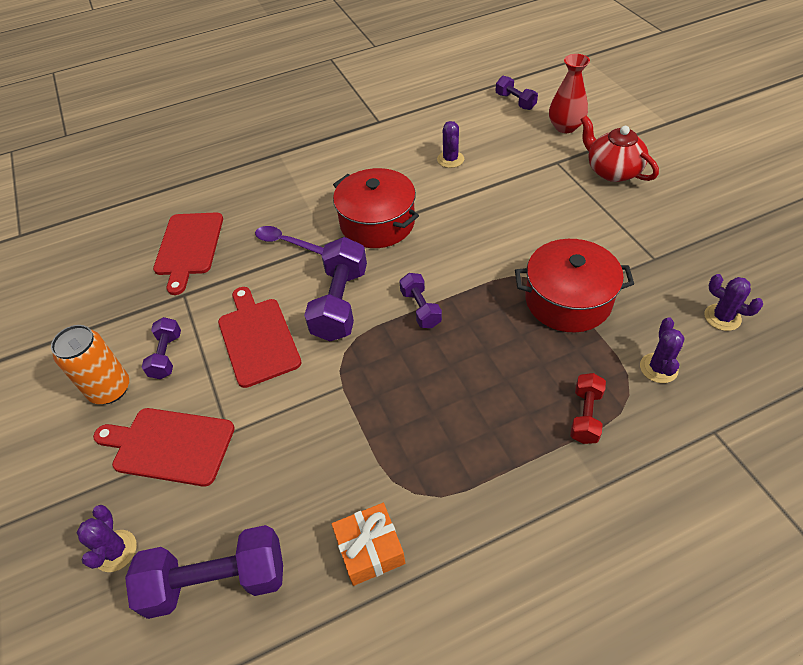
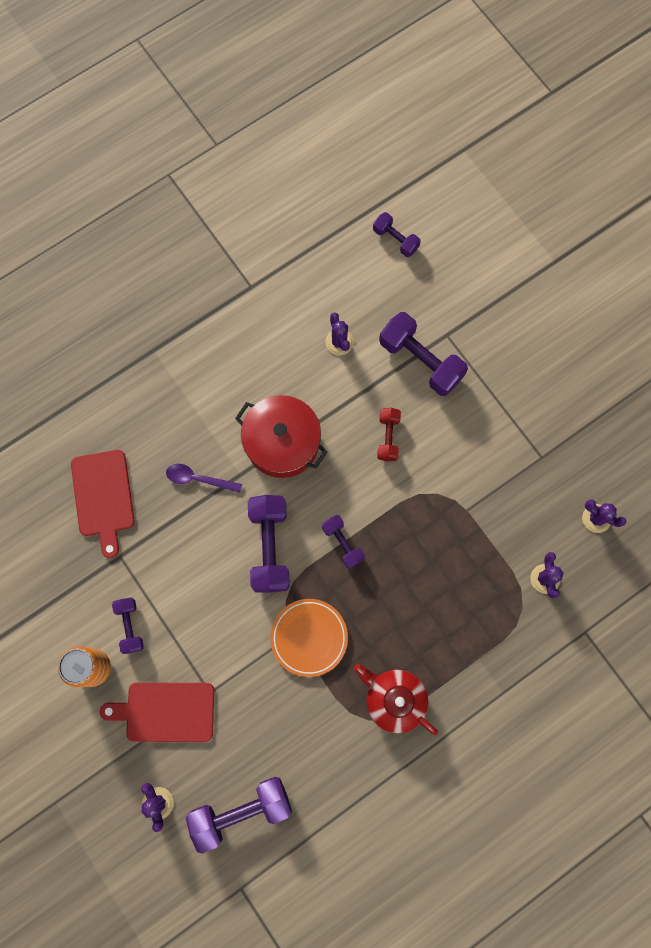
camera: 15 degrees left, 25 degrees up
red cutting board [218,287,302,388] -> none
orange gift [332,503,405,586] -> none
red pot [515,239,634,332] -> none
red vase [549,54,590,133] -> none
red dumbbell [570,373,606,444] -> red dumbbell moved to [377,408,401,461]
red teapot [580,115,659,182] -> red teapot moved to [354,664,438,735]
none -> orange plate [271,599,348,677]
none -> purple dumbbell [379,312,468,396]

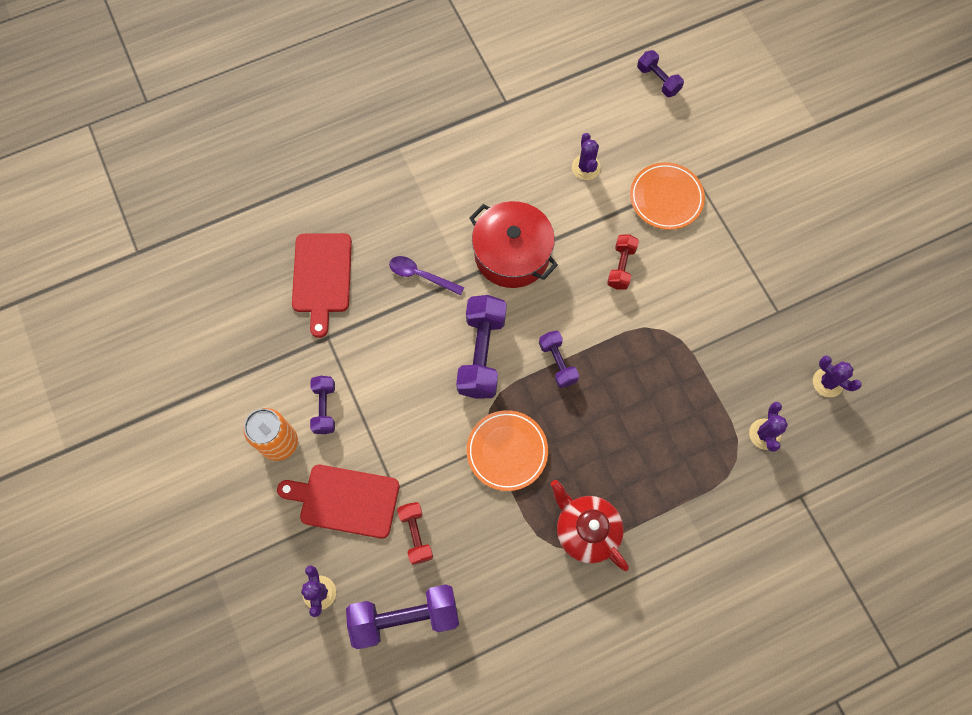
camera: 10 degrees right, 5 degrees down
purple dumbbell [379,312,468,396] -> orange plate [630,162,705,230]
none -> red dumbbell [397,502,433,565]

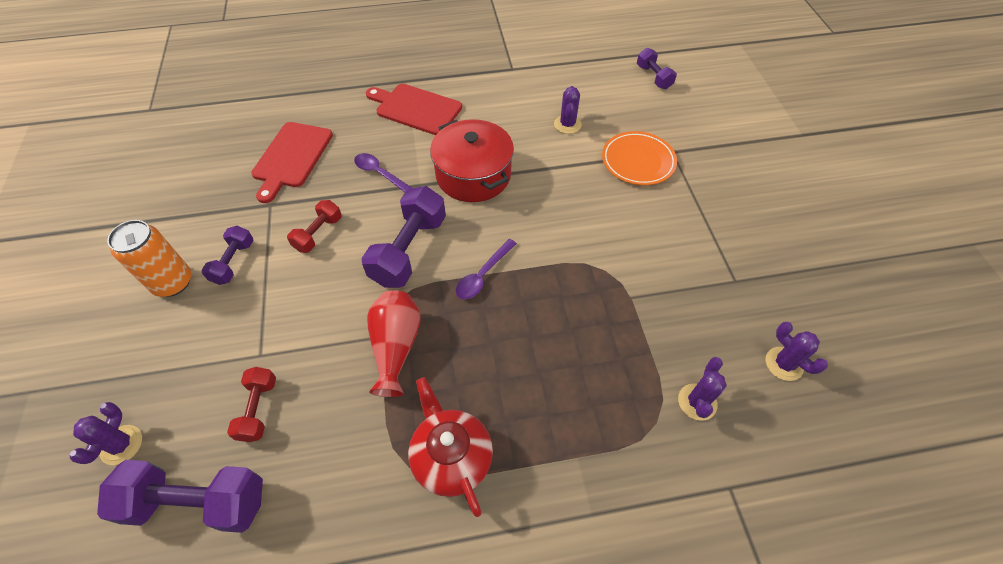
camera: 15 degrees right, 15 degrees down
red cutting board [277,465,399,539] -> red cutting board moved to [366,84,462,135]
orange plate [466,410,548,491] -> red vase [367,290,421,397]
purple dumbbell [539,331,579,388] -> purple spoon [456,239,517,299]
red dumbbell [607,234,639,289] -> red dumbbell moved to [287,200,342,253]

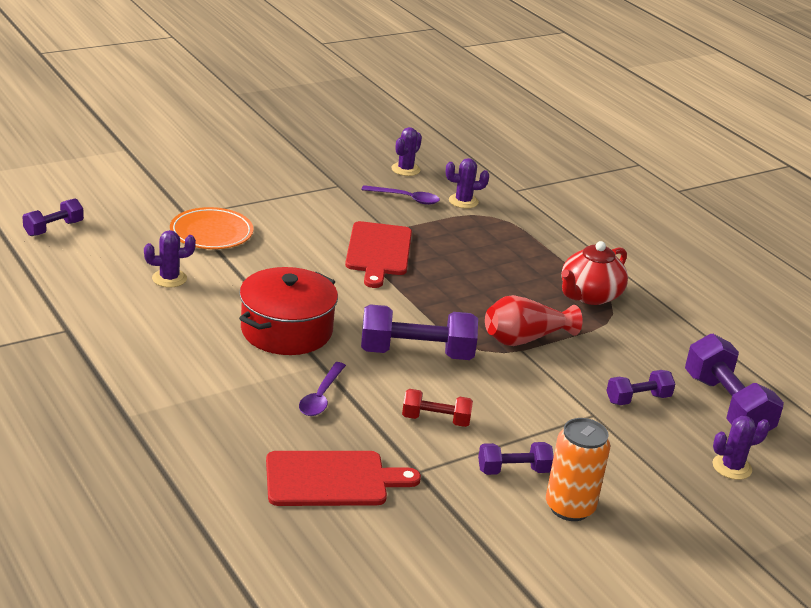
camera: 115 degrees left, 25 degrees down
red dumbbell [227,367,276,442] -> purple dumbbell [606,370,675,405]
red cutting board [366,84,462,135] -> red cutting board moved to [345,221,412,288]
purple spoon [456,239,517,299] -> purple spoon moved to [362,185,440,205]

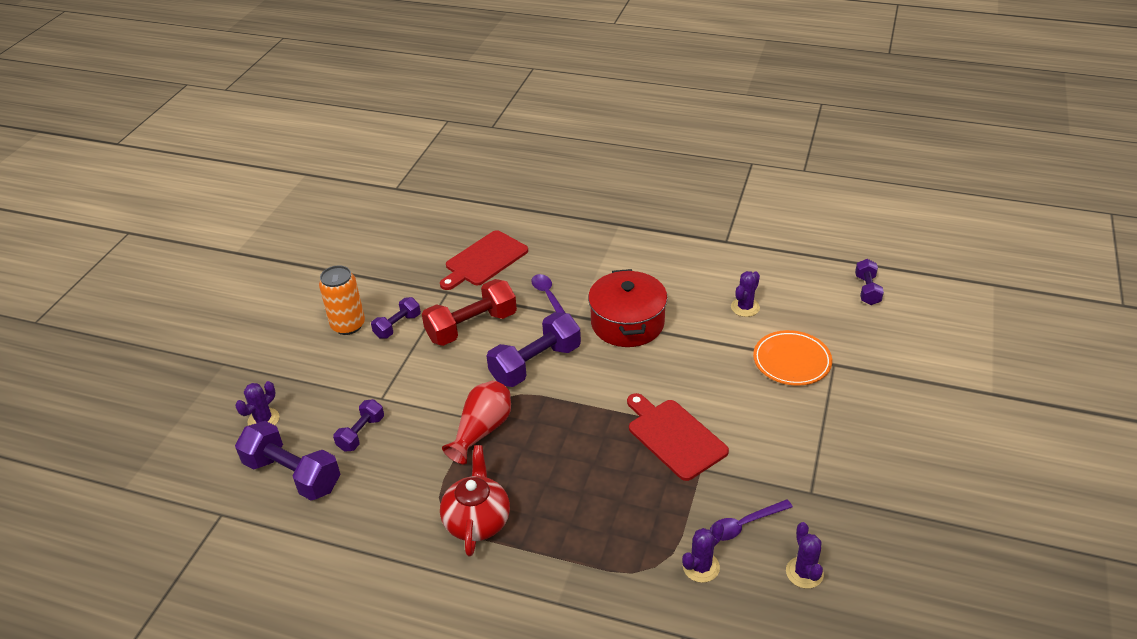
camera: 145 degrees right, 10 degrees up
red dumbbell [402,389,473,427] -> red dumbbell [422,279,517,346], size x1.78

